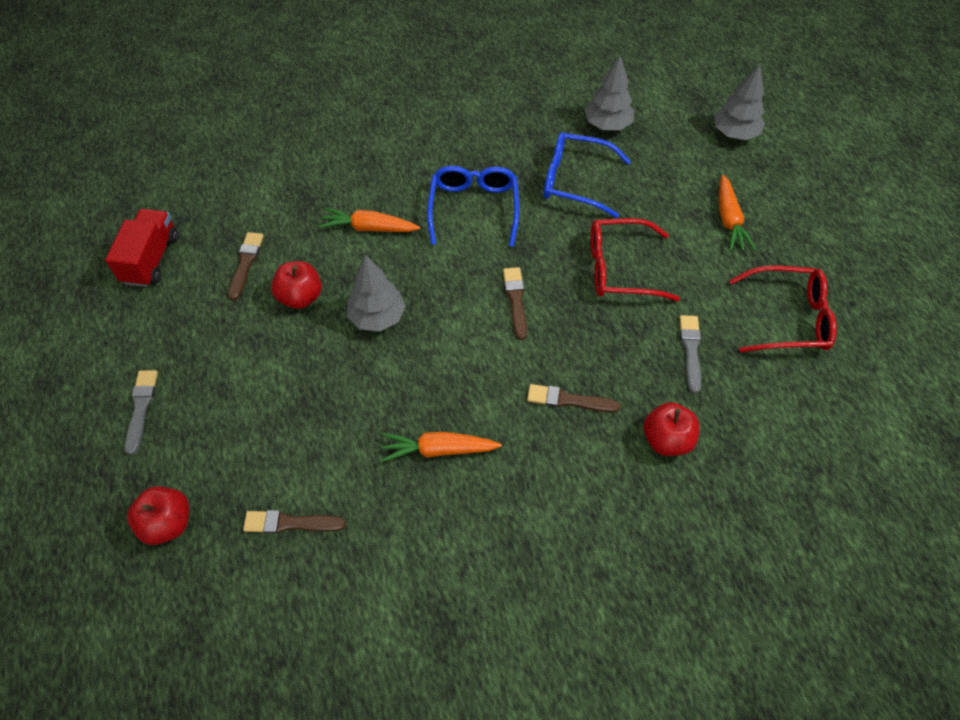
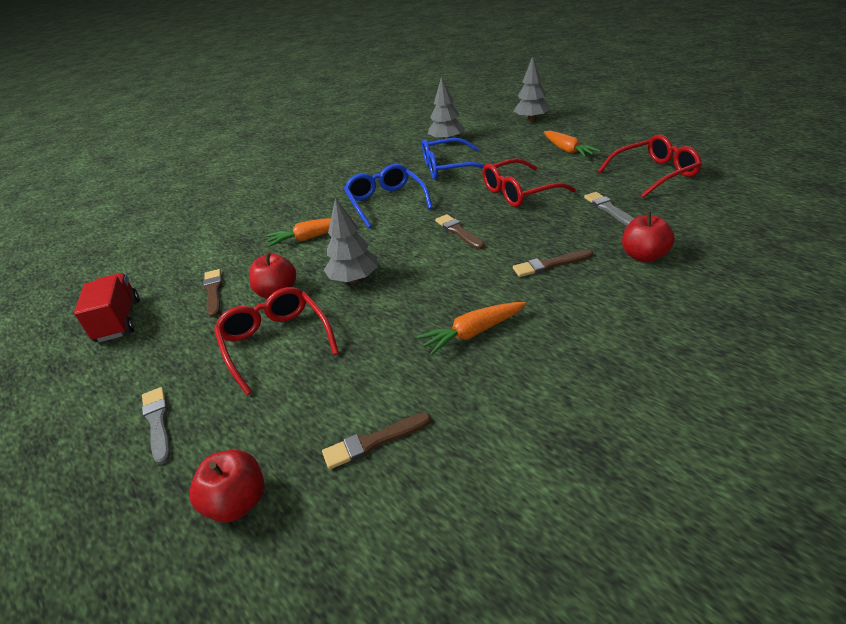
camera: 20 degrees left, 20 degrees down
none -> red glasses [214,287,339,395]

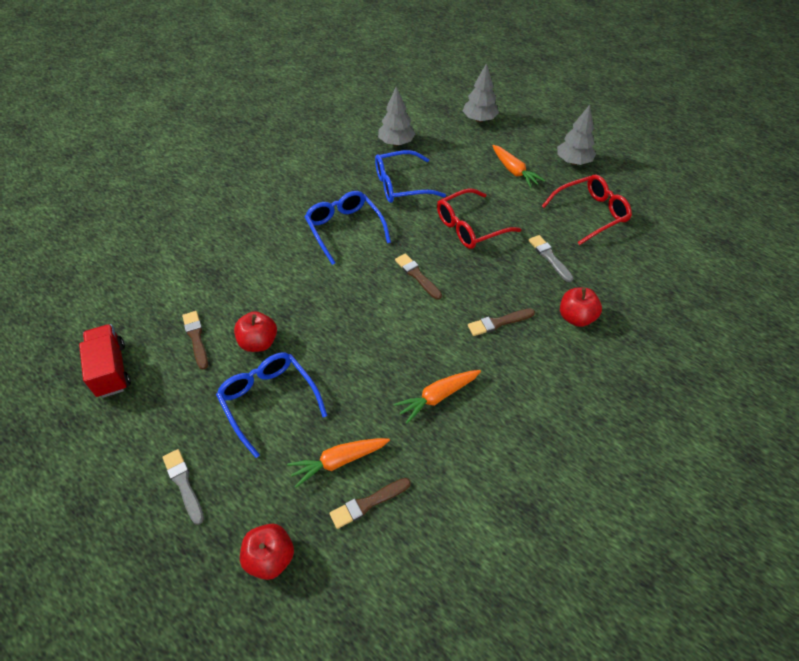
camera: 10 degrees left, 15 degrees up
red glasses [214,287,339,395] -> blue glasses [216,353,327,458]
orange carrot [266,218,354,247] -> orange carrot moved to [287,438,390,488]
grey tree [324,198,378,283] -> grey tree moved to [557,105,596,165]

